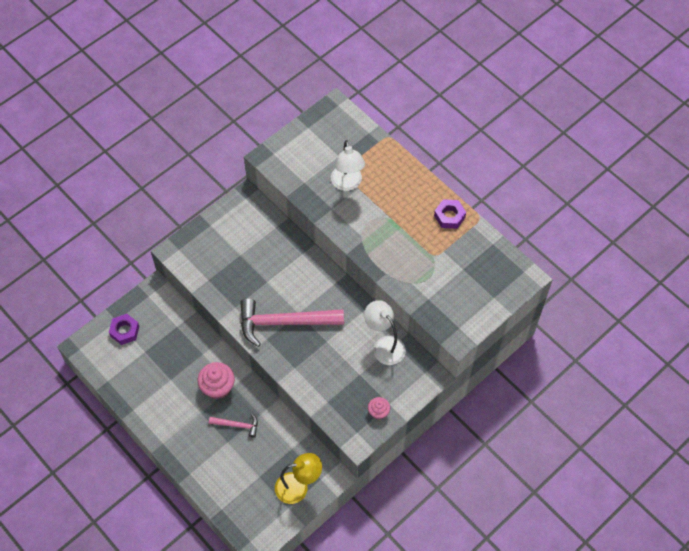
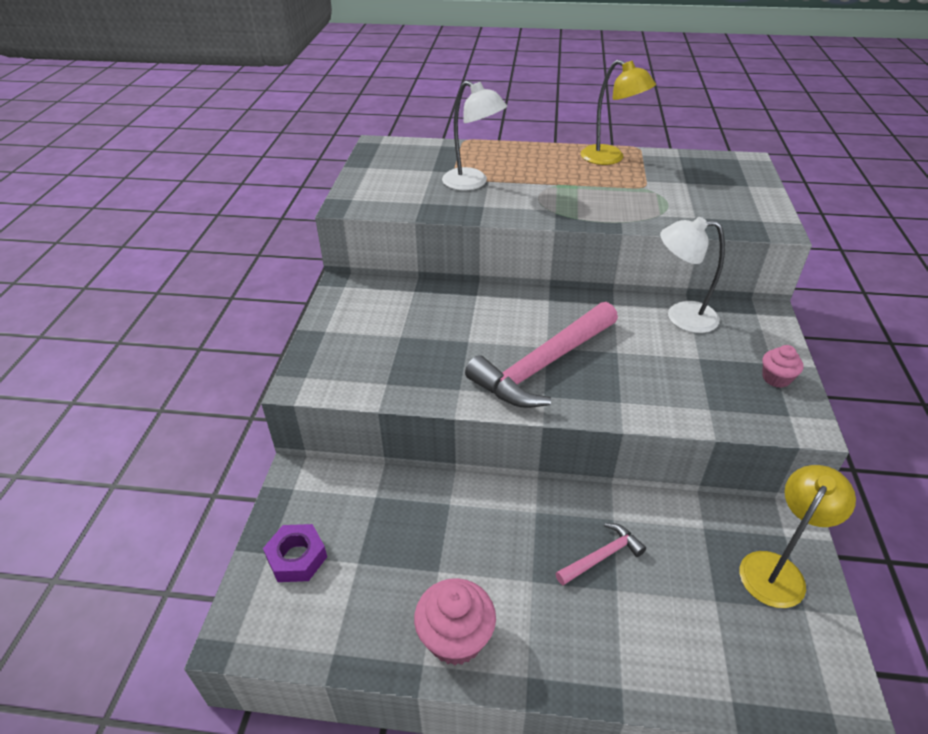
camera: 40 degrees left, 20 degrees down
pink cupcake [197,362,235,399] -> pink cupcake moved to [414,578,496,665]
purple nut [434,199,466,229] -> yellow lamp [581,60,656,165]

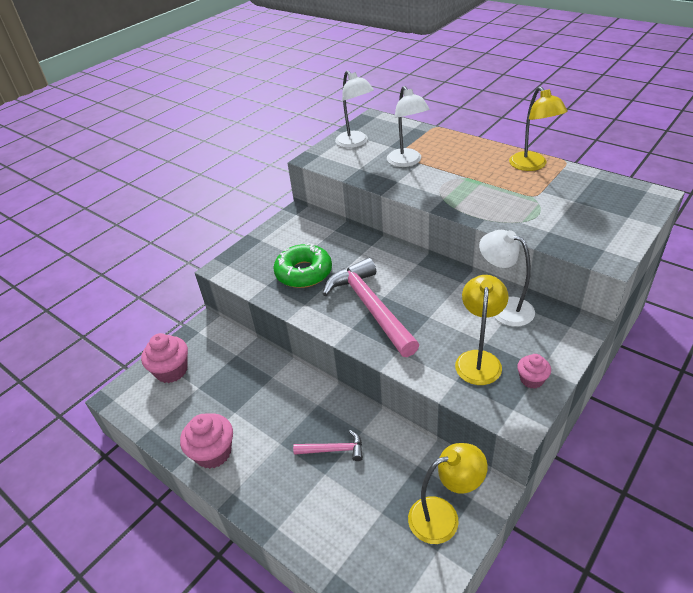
camera: 35 degrees right, 0 degrees up
purple nut [263,524,327,582] -> pink cupcake [141,333,188,383]
pink hammer [465,302,618,408] -> pink hammer turned 75 degrees clockwise [323,258,419,357]
none -> green donut [273,243,332,288]
none -> white lamp [335,71,374,148]
none -> yellow lamp [455,275,509,385]

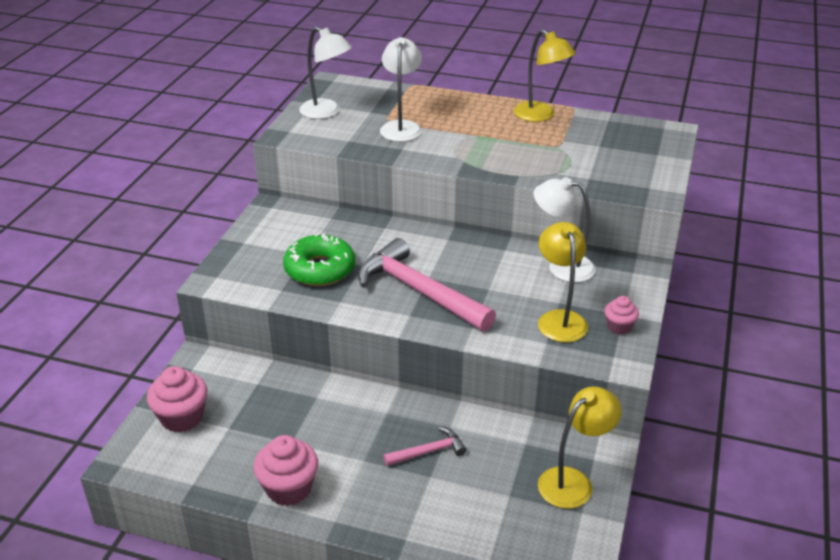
camera: 25 degrees left, 5 degrees down
white lamp [387,86,430,167] -> white lamp turned 135 degrees counterclockwise [380,37,422,142]

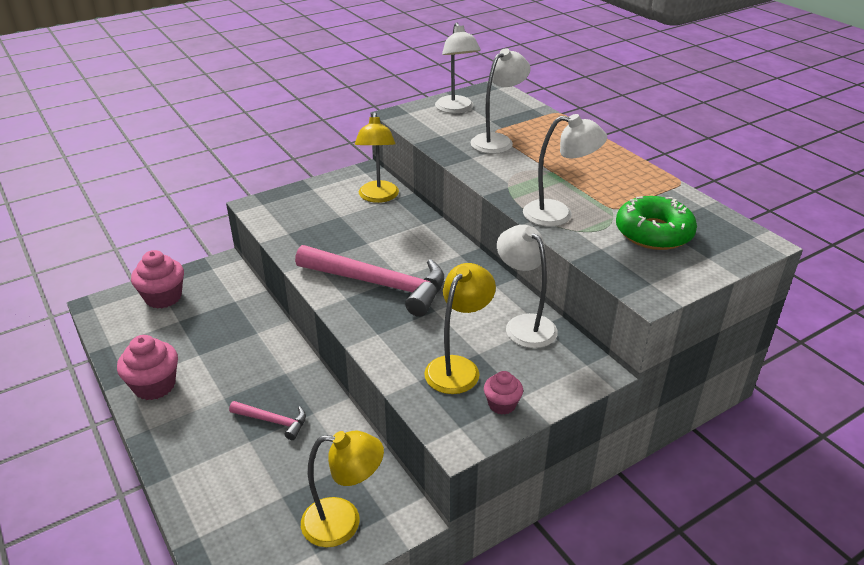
camera: 40 degrees right, 0 degrees up
green donut [283,233,355,286] -> green donut moved to [616,196,697,250]
pink hammer [358,238,496,332] -> pink hammer turned 120 degrees clockwise [295,245,444,317]
yellow lamp [514,29,576,122] -> yellow lamp moved to [355,112,399,203]
none -> white lamp [523,114,607,227]

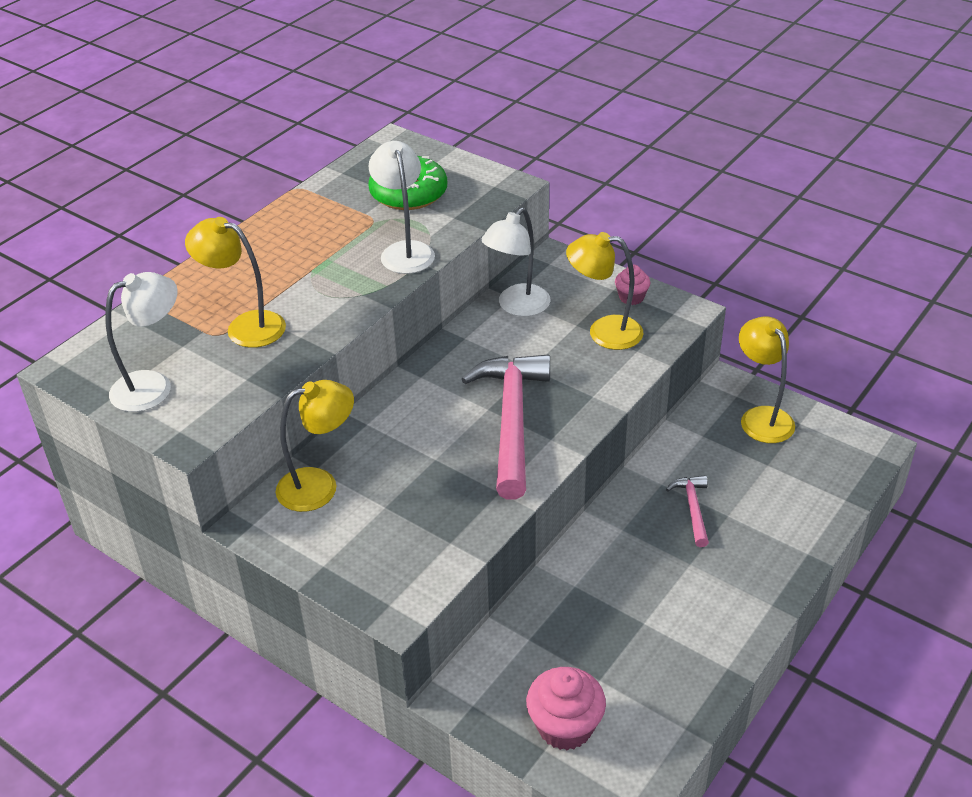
camera: 110 degrees left, 5 degrees up
pink cupcake [117,335,178,400] -> none
white lamp [471,48,531,154] -> yellow lamp [185,217,286,348]

